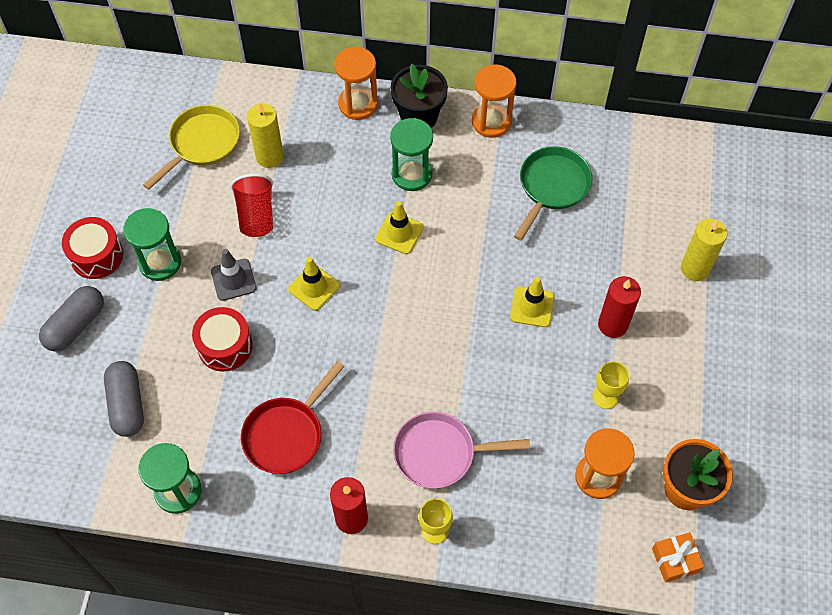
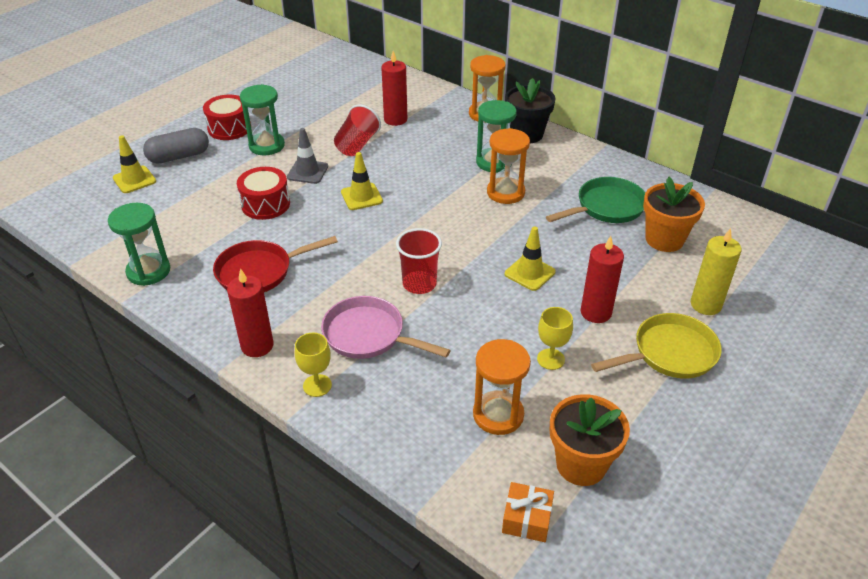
camera: 30 degrees right, 20 degrees down
grey capsule [104,361,144,437] -> none
yellow pan [143,105,240,190] -> yellow pan moved to [591,313,722,379]
yellow candle [247,103,284,168] -> red candle [381,51,407,126]
yellow traffic cone [375,201,423,254] -> yellow traffic cone moved to [113,135,156,193]
orange hourglass [472,65,516,138] -> orange hourglass moved to [487,128,530,204]
none -> red cup [396,228,442,294]
none -> orange flower pot [643,177,705,252]

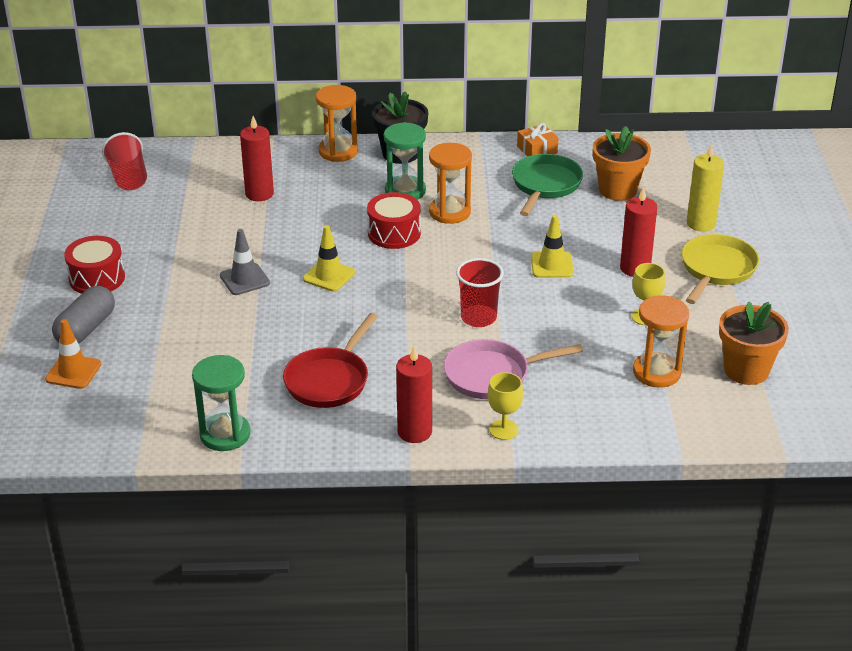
camera: 40 degrees left, 5 degrees down
yellow traffic cone [113,135,156,193] -> orange traffic cone [45,319,101,389]
red drum [237,167,290,220] -> red drum moved to [367,192,421,249]
green hourglass [240,84,285,156] -> none
red cup [334,104,381,156] -> red cup moved to [102,132,147,190]
orange gift [502,482,554,542] -> orange gift moved to [517,123,558,157]

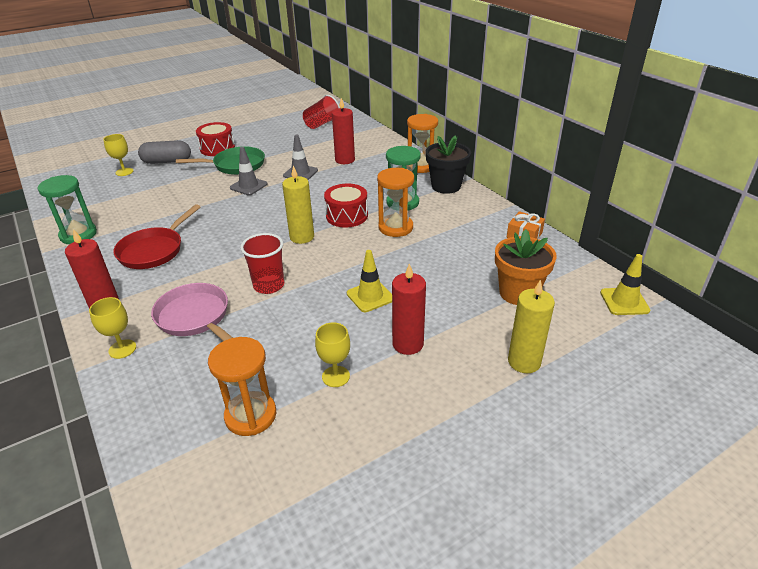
camera: 60 degrees right, 0 degrees up
orange traffic cone [45,319,101,389] -> yellow goblet [103,134,133,176]
red pan [283,313,378,408] -> red pan turned 60 degrees counterclockwise [113,204,200,269]
yellow traffic cone [303,225,355,292] -> yellow traffic cone moved to [600,254,650,315]
green pan [512,154,583,216] -> green pan moved to [176,147,265,175]
yellow pan [681,234,759,304] -> none
orange flower pot [719,301,789,385] -> none
none -> yellow candle [282,166,314,244]
none -> grey traffic cone [283,135,318,180]

